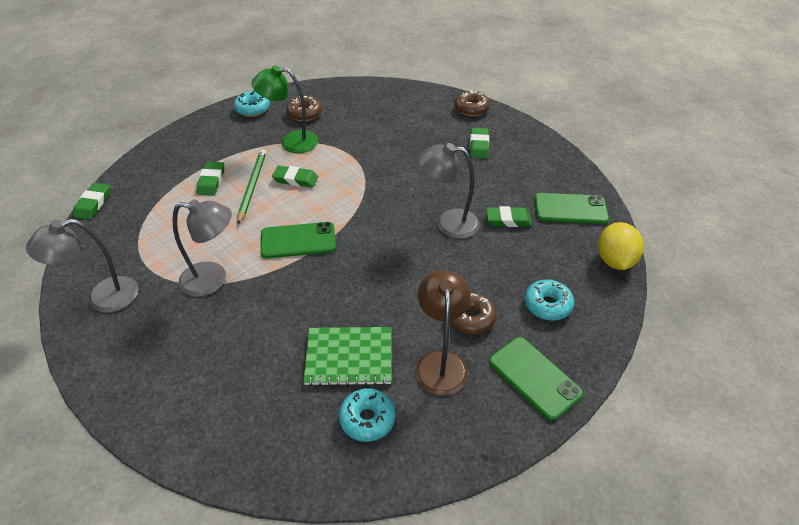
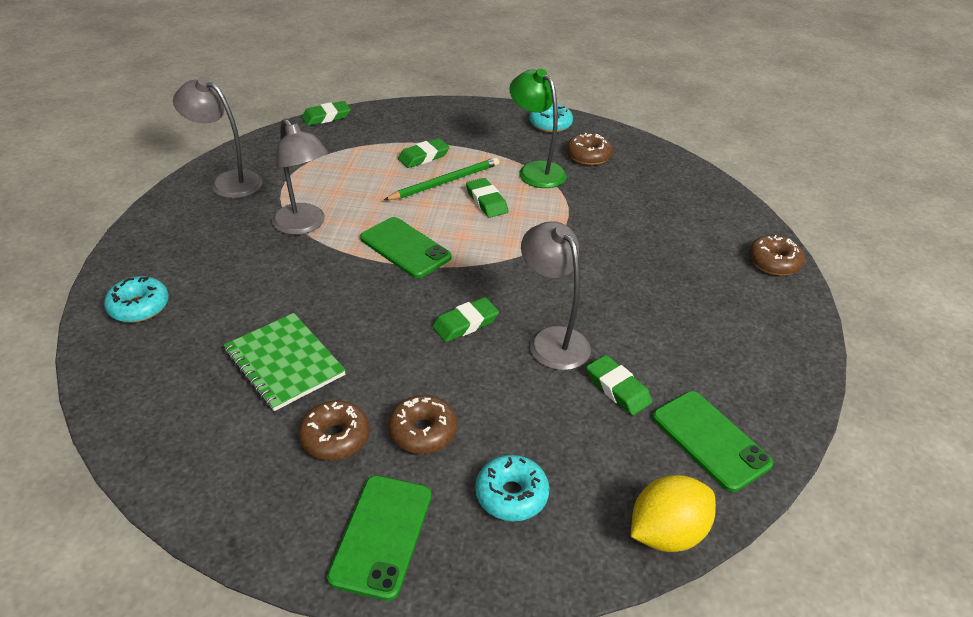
camera: 50 degrees right, 5 degrees down
turquoise donut [339,388,395,442] -> turquoise donut moved to [104,276,169,323]
brown lamp [415,270,471,396] -> brown donut [298,400,370,460]
green eraser [470,128,489,158] -> green eraser moved to [432,297,499,342]

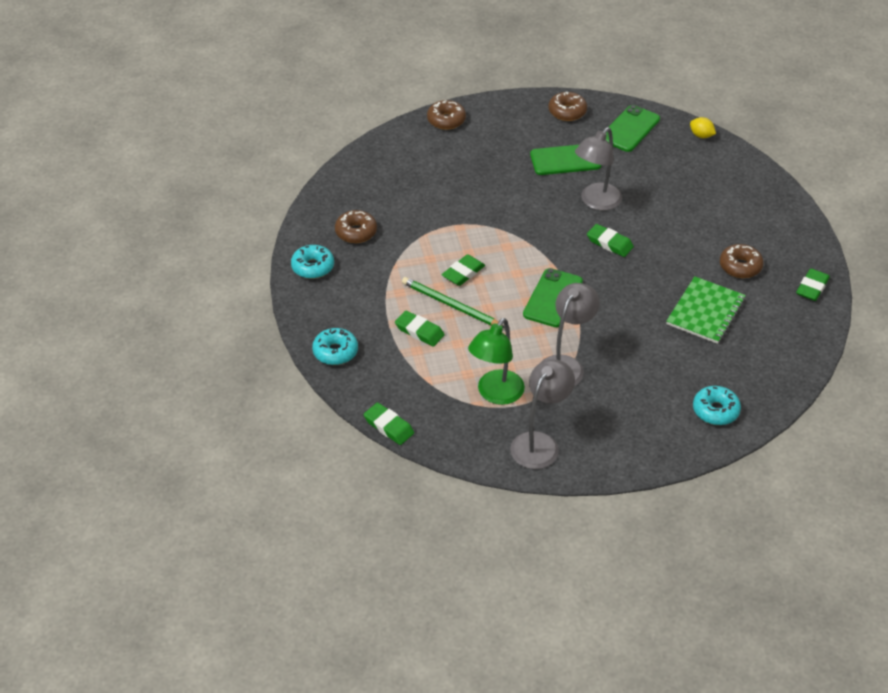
camera: 110 degrees left, 5 degrees up
grey lamp [173,77,263,198] -> grey lamp turned 150 degrees counterclockwise [510,359,575,469]
green phone [327,475,431,601] -> green phone moved to [530,145,601,175]
brown donut [388,395,457,454] -> brown donut moved to [548,92,587,121]
turquoise donut [475,455,549,521] -> turquoise donut moved to [312,328,358,365]
green lamp [509,69,567,188] -> green lamp moved to [468,318,525,405]
green eraser [586,355,652,415] -> green eraser moved to [796,268,830,301]
yellow lemon [631,475,716,552] -> yellow lemon [690,117,716,138], size x0.55

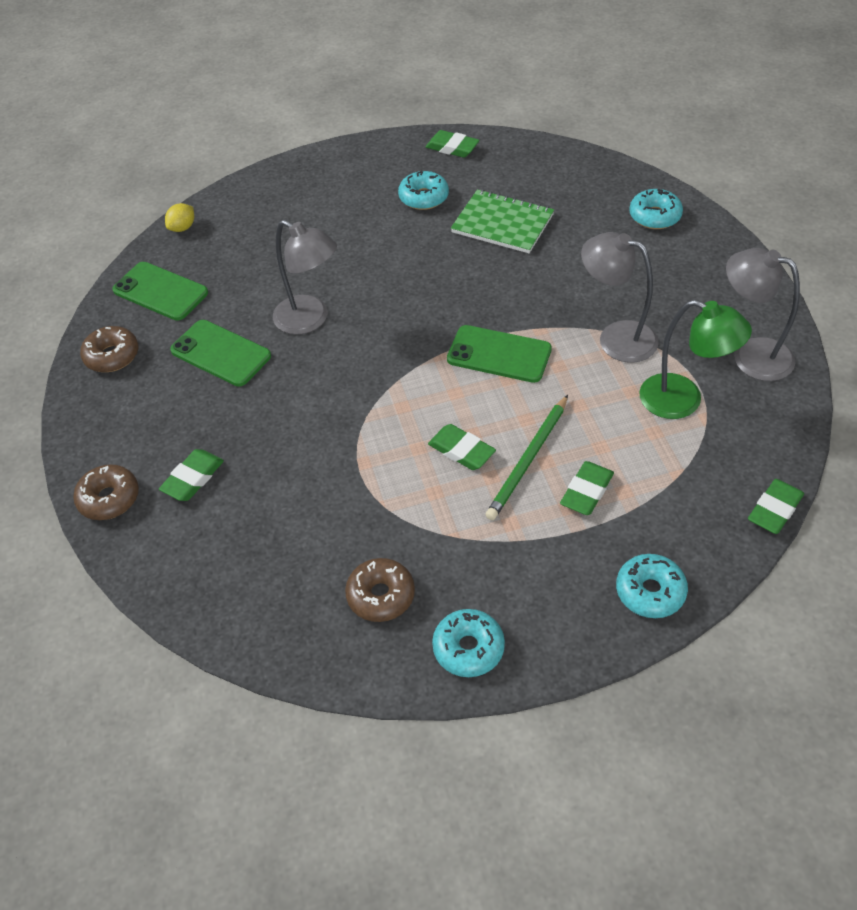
camera: 90 degrees left, 5 degrees up
green phone [530,145,601,175] -> green phone turned 45 degrees counterclockwise [170,320,271,386]
green eraser [587,224,634,257] -> green eraser moved to [159,449,224,501]
brown donut [720,244,764,278] -> turquoise donut [398,171,449,210]

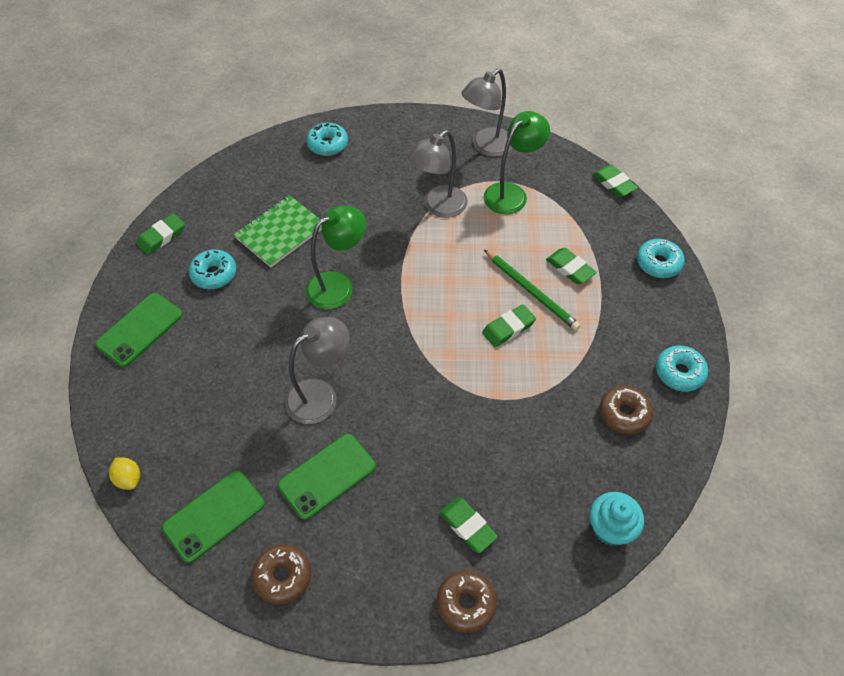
camera: 75 degrees left, 5 degrees up
green phone [447,325,552,383] -> green phone moved to [95,293,183,367]
none -> green lamp [306,205,366,309]
none -> turquoise cupcake [590,492,644,546]

